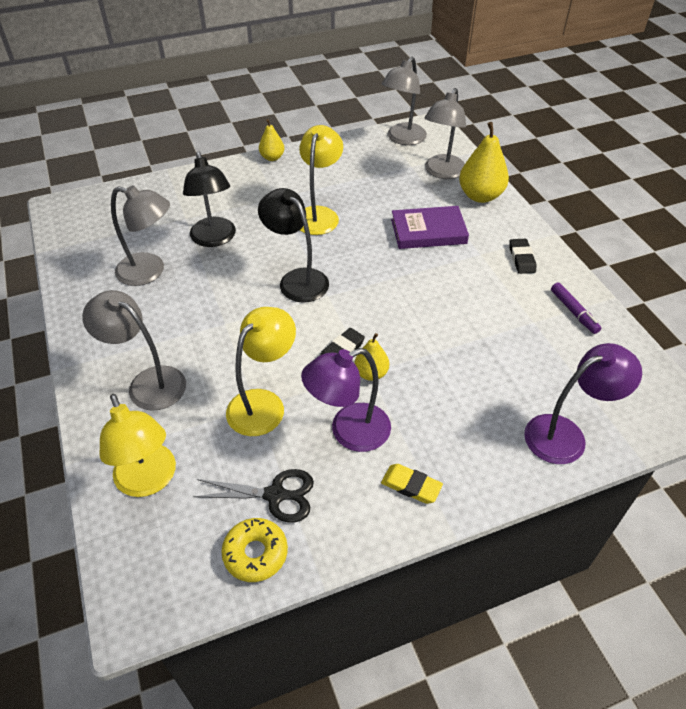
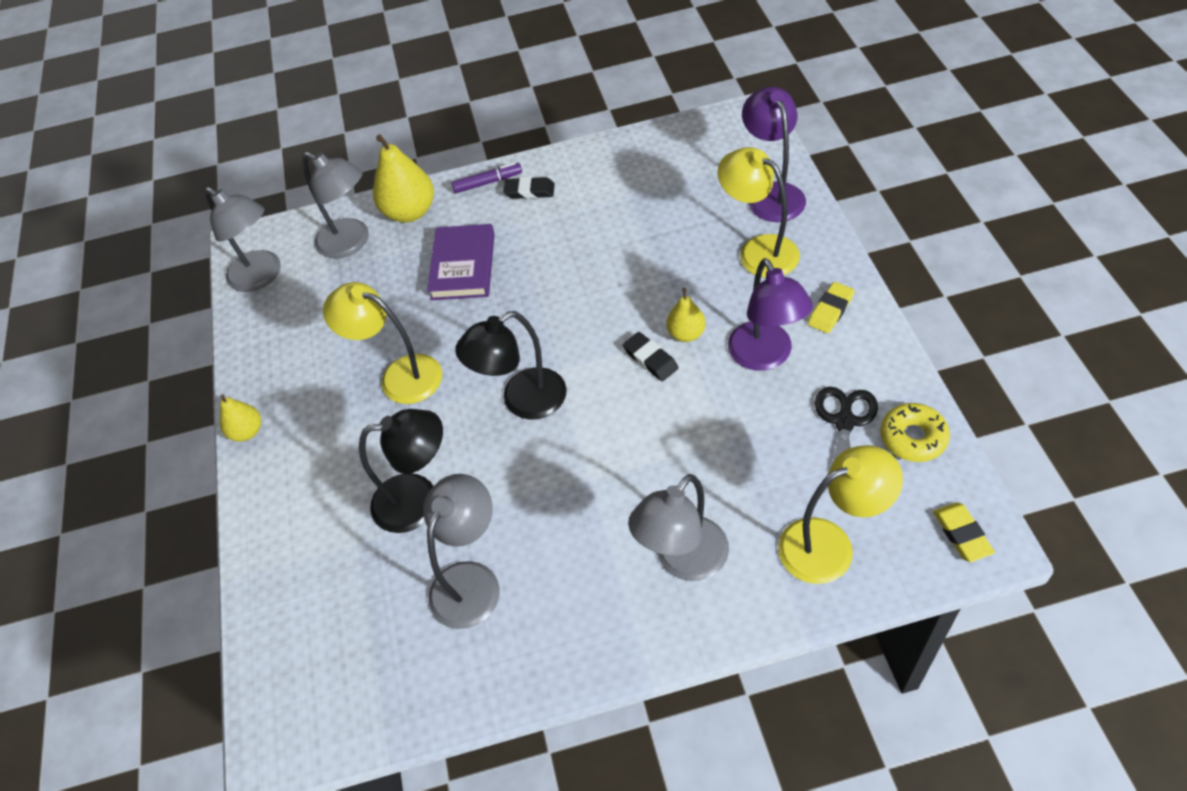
camera: 75 degrees left, 5 degrees up
yellow lamp [226,307,296,436] -> yellow lamp moved to [718,147,800,278]
purple marker [551,283,601,334] -> purple marker moved to [452,162,522,193]
none -> yellow eraser [933,503,995,562]

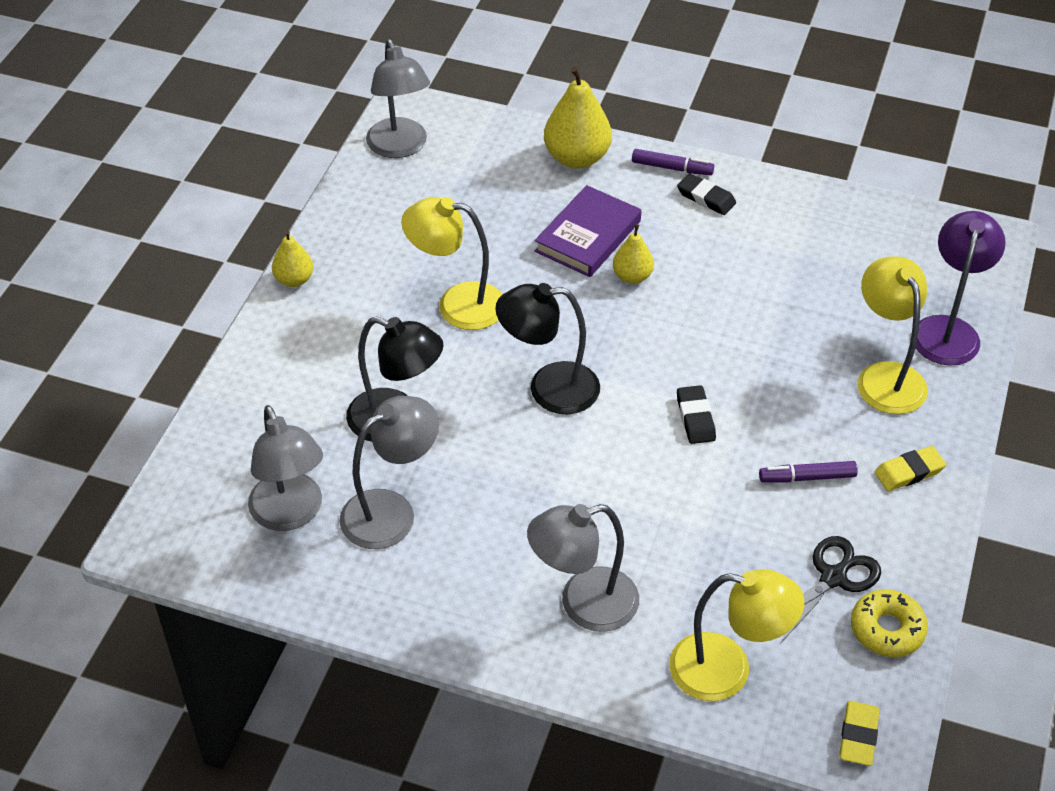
camera: 25 degrees right, 5 degrees down
grey lamp [302,152,368,258] -> grey lamp moved to [248,405,323,531]
yellow lamp [323,282,442,404] -> yellow lamp turned 45 degrees counterclockwise [401,197,502,330]
yellow pear [666,288,706,342] -> yellow pear moved to [613,224,654,284]
purple lamp [728,258,813,371] -> purple marker [759,461,858,483]

